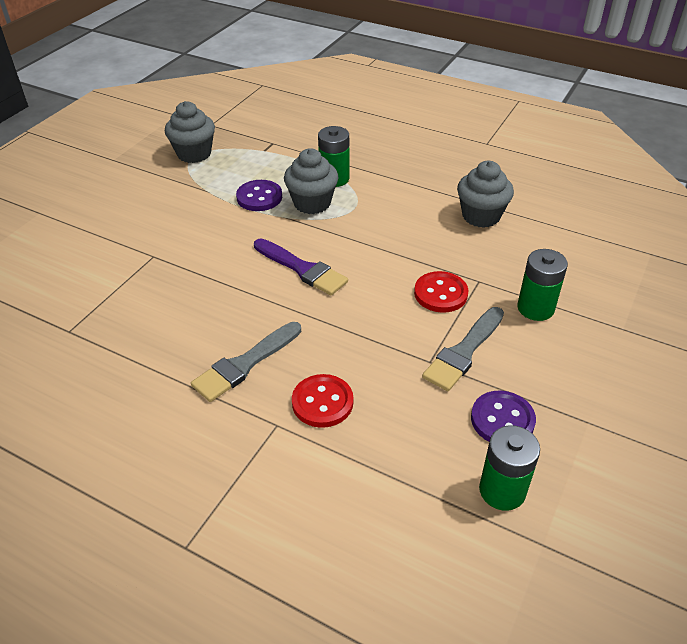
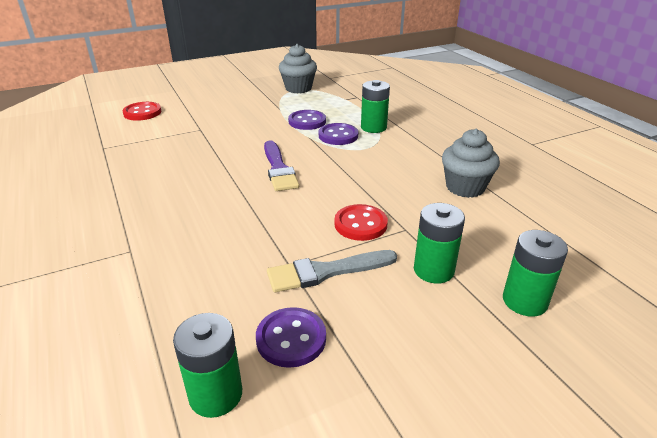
camera: 35 degrees right, 10 degrees down
grey brush [191,322,301,402] -> none
grey cupcake [284,148,338,214] -> purple button [319,123,358,145]
red button [292,374,353,428] -> red button moved to [122,102,161,121]
none -> green battery [503,230,568,316]

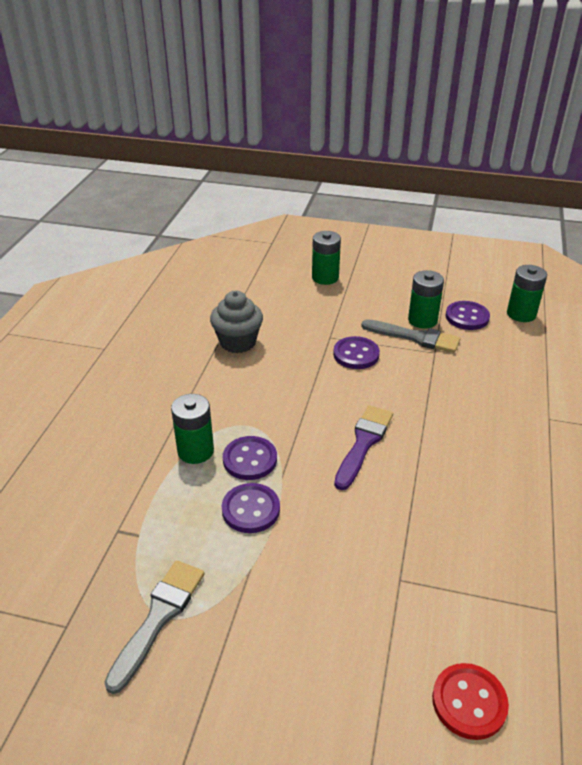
camera: 140 degrees left, 5 degrees up
grey cupcake [279,44,317,94] -> grey brush [104,560,204,694]
red button [334,204,388,241] -> purple button [333,336,380,369]
green battery [414,203,465,284] -> green battery moved to [408,270,444,329]

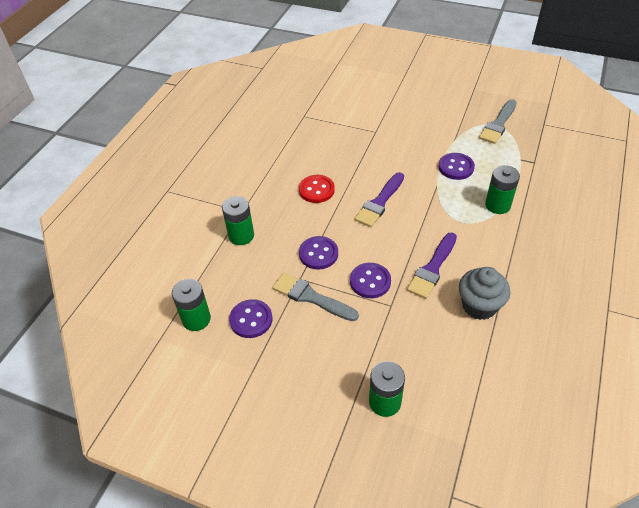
camera: 170 degrees left, 10 degrees up
purple button [223,436,277,480] -> purple button moved to [299,236,338,270]
green battery [408,270,444,329] -> green battery moved to [222,196,254,245]
red button [432,663,509,740] -> red button moved to [299,175,335,203]
none -> purple brush [407,232,457,299]

